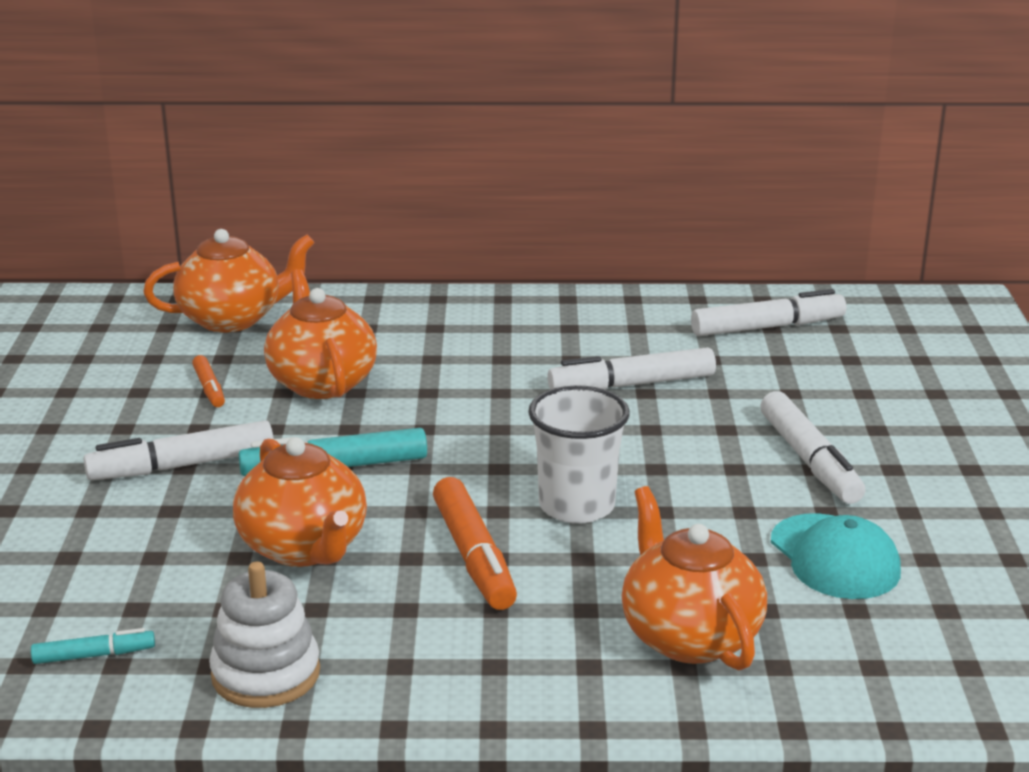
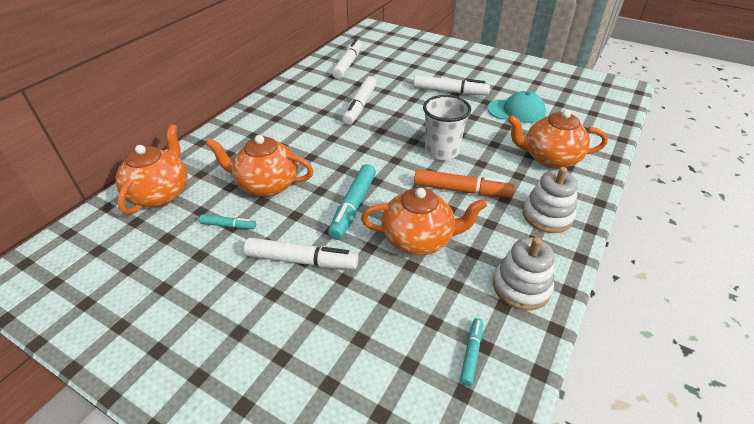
camera: 60 degrees left, 15 degrees up
white marker [83,420,274,480] -> white marker turned 90 degrees counterclockwise [244,238,358,269]
orange marker [192,355,225,407] -> turquoise marker [199,214,256,229]
none -> white stacking toy [523,167,578,233]

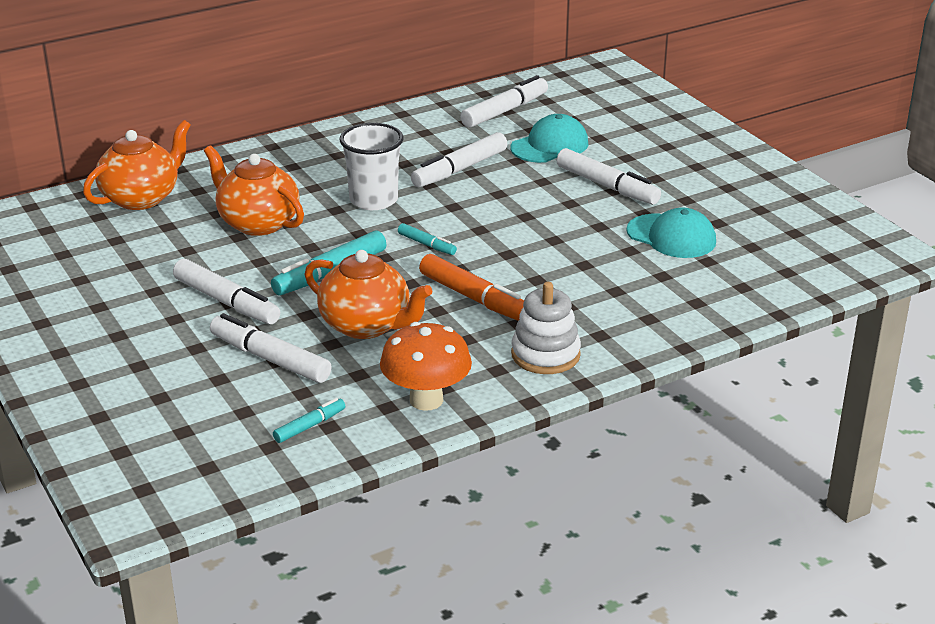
camera: 30 degrees right, 10 degrees down
turquoise marker [199,214,256,229] -> turquoise marker moved to [398,223,457,255]
white cup [423,95,471,160] -> white cup moved to [340,123,404,210]
white stacking toy [493,237,555,310] -> orange mushroom [380,322,472,411]
orange teapot [507,110,608,169] -> none
none -> white marker [210,313,332,383]
none -> turquoise cap [511,114,588,163]

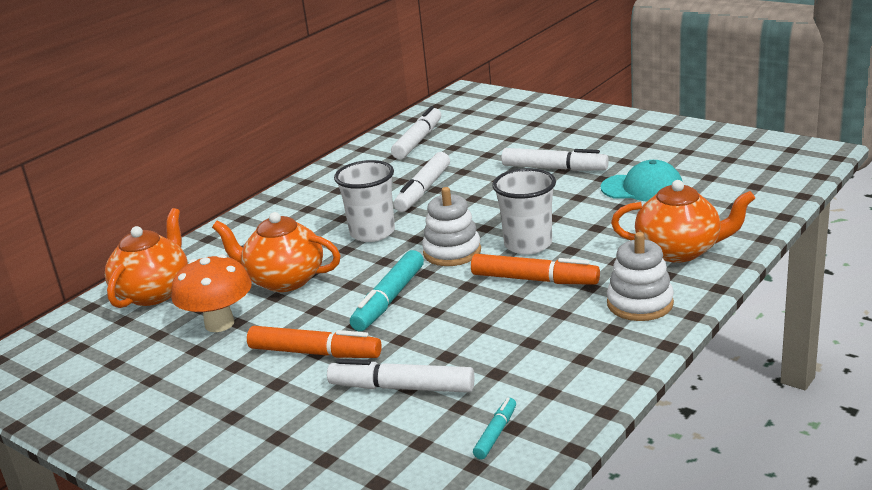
camera: 20 degrees left, 5 degrees down
white marker [173,259,280,324] -> orange marker [247,326,382,358]
orange teapot [305,250,432,339] -> orange teapot moved to [611,180,755,263]
orange mushroom [380,322,472,411] -> orange mushroom moved to [171,254,252,332]
turquoise marker [398,223,457,255] -> white stacking toy [422,187,481,266]
turquoise cap [511,114,588,163] -> none
none -> white cup [492,168,556,255]

